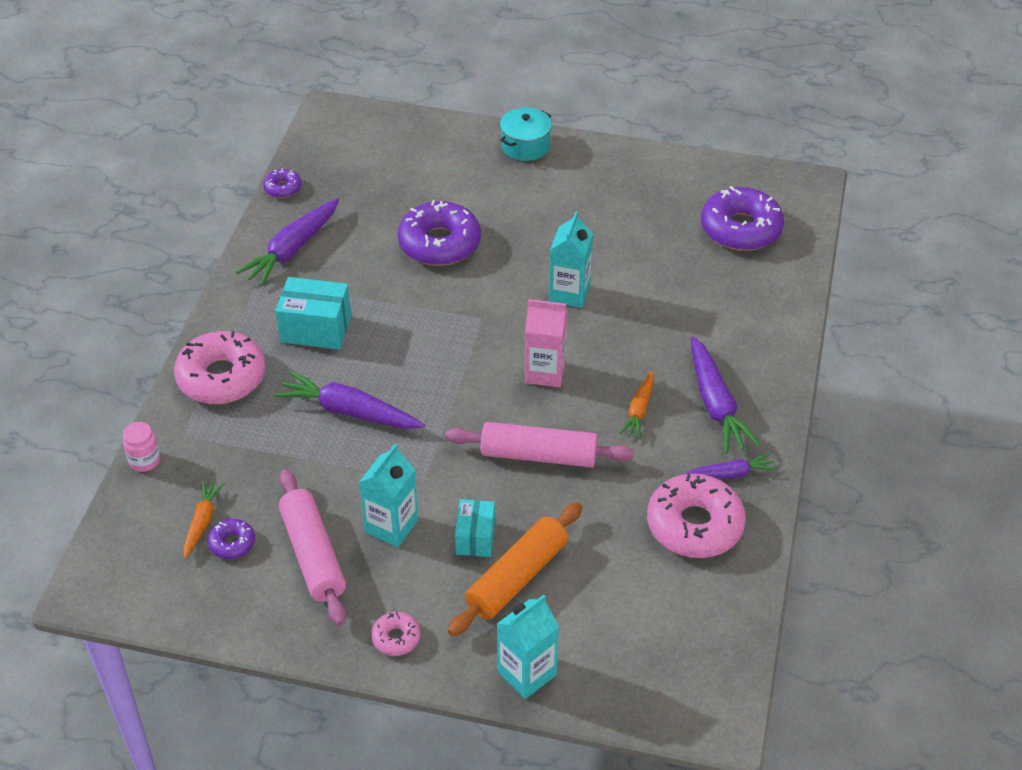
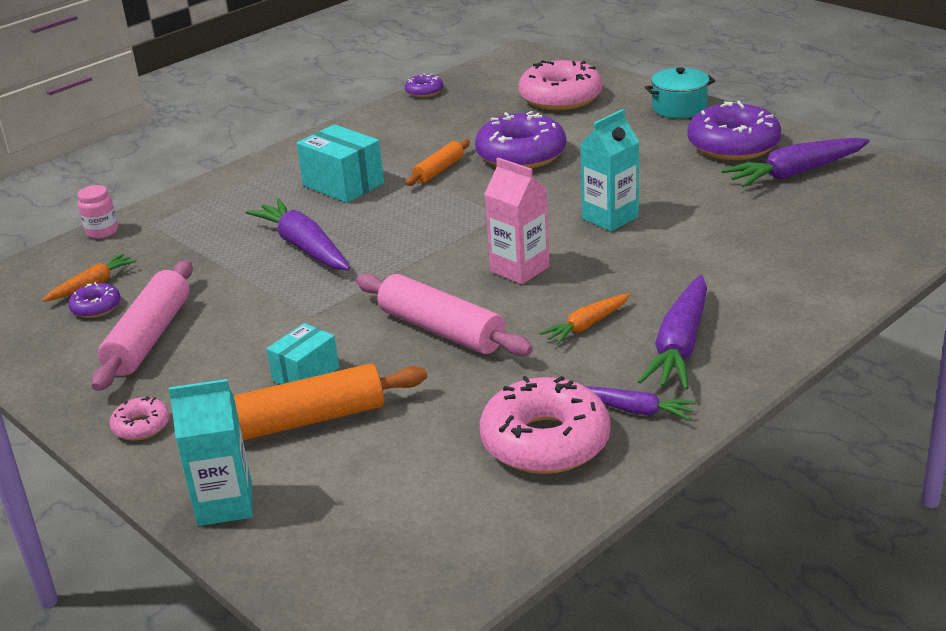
camera: 35 degrees right, 15 degrees down
pink donut [174,331,266,404] -> pink donut moved to [518,60,602,110]
purple carrot [236,198,339,286] -> purple carrot moved to [721,138,870,187]
turquoise carton [359,444,418,547] -> none
purple donut [701,186,784,251] -> purple donut moved to [687,101,781,160]
none -> orange rolling pin [405,139,470,186]

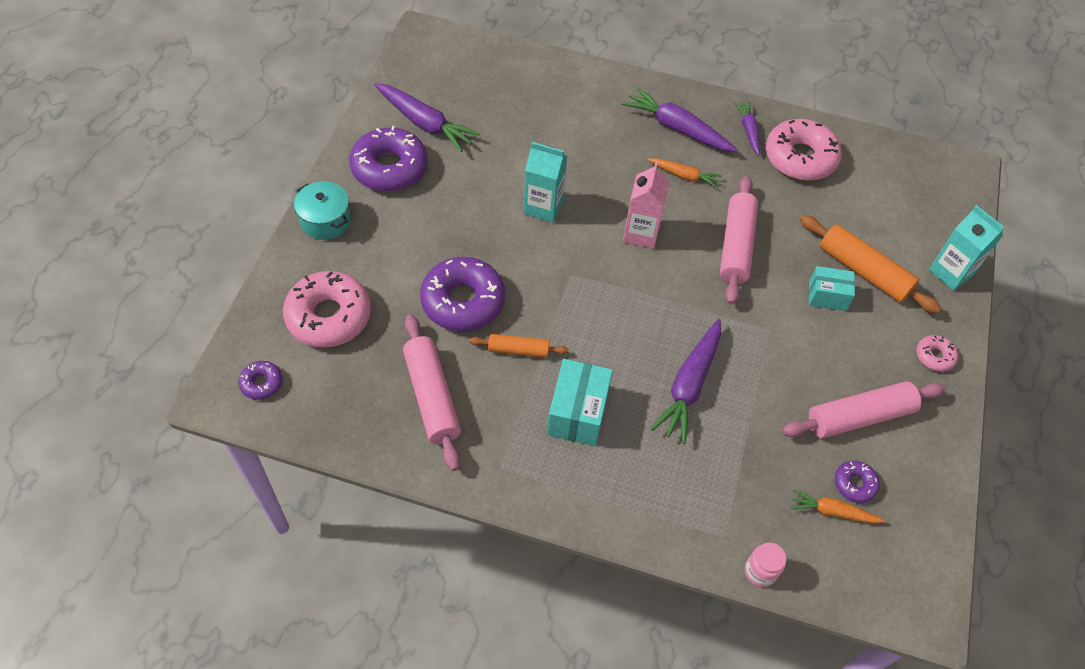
camera: 125 degrees left, 25 degrees up
purple donut [405,73,443,97] -> purple donut moved to [239,361,282,400]
purple carrot [638,275,707,390] -> purple carrot turned 135 degrees counterclockwise [622,87,738,152]
none -> pink rolling pin [403,314,461,471]

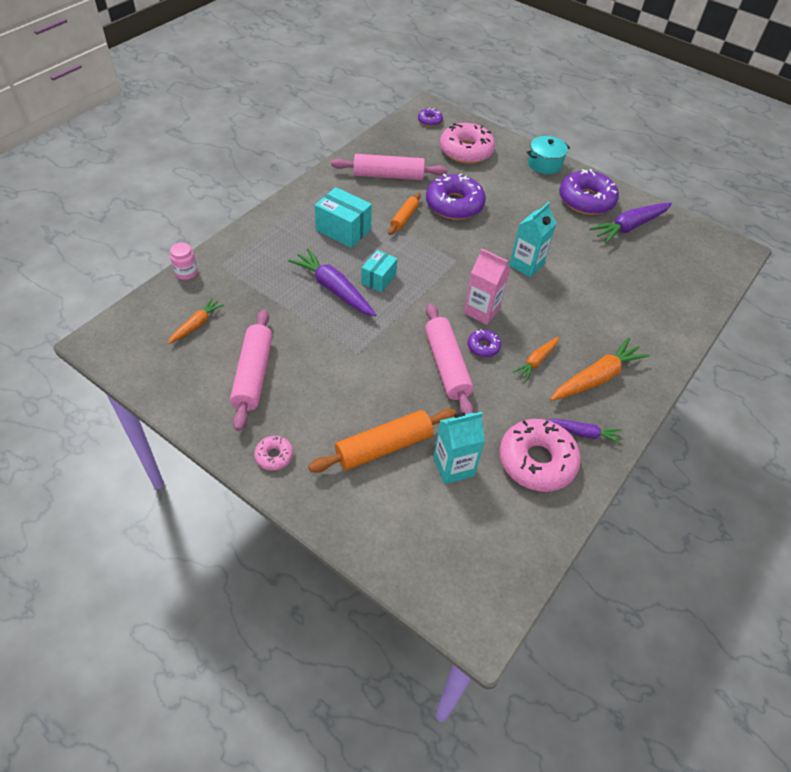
camera: 110 degrees right, 5 degrees down
purple carrot [622,87,738,152] -> orange carrot [550,338,650,401]
pink rolling pin [720,176,758,305] -> pink rolling pin turned 45 degrees clockwise [425,303,474,414]
turquoise box [809,266,855,311] -> turquoise box moved to [361,250,397,292]
purple donut [835,461,880,503] -> purple donut moved to [467,329,501,357]
turquoise carton [929,205,1004,291] -> turquoise carton moved to [433,412,485,484]

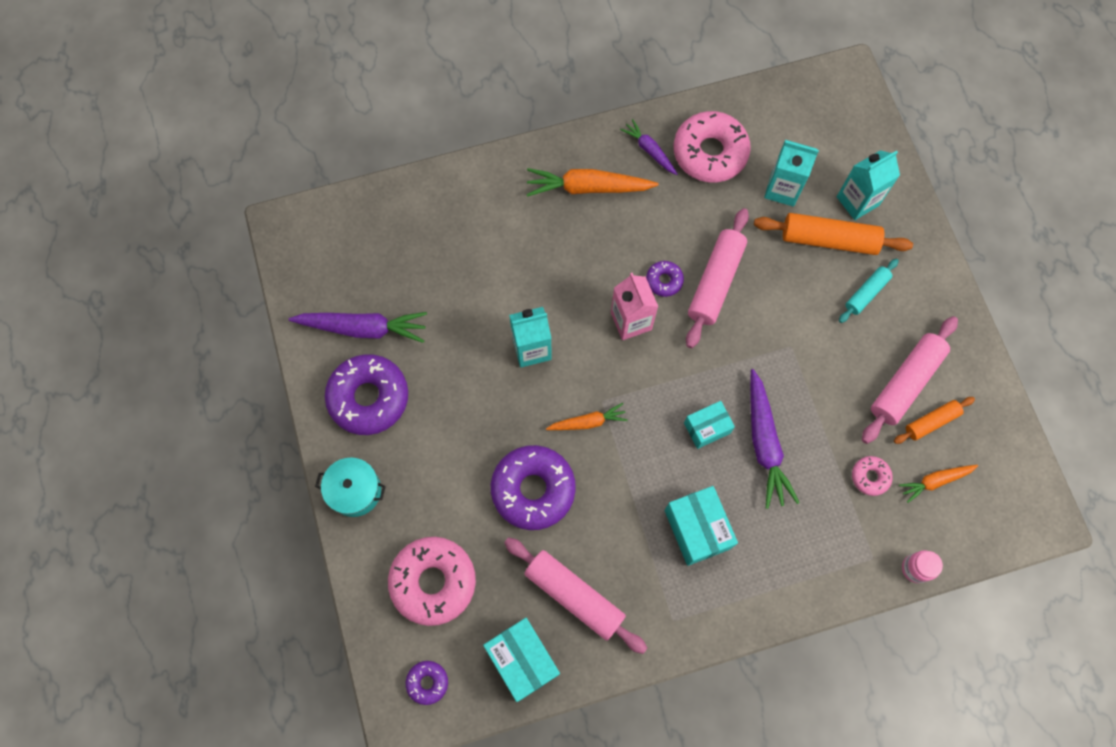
camera: 140 degrees left, 20 degrees up
pink donut [254,436,293,470] -> pink donut moved to [852,456,893,496]
orange rolling pin [388,193,421,235] -> orange rolling pin moved to [894,397,975,444]
orange carrot [513,337,559,381] -> orange carrot moved to [546,403,628,430]
none -> turquoise box [483,618,560,702]
none -> turquoise carton [837,150,900,220]
none -> turquoise rolling pin [839,259,899,323]

